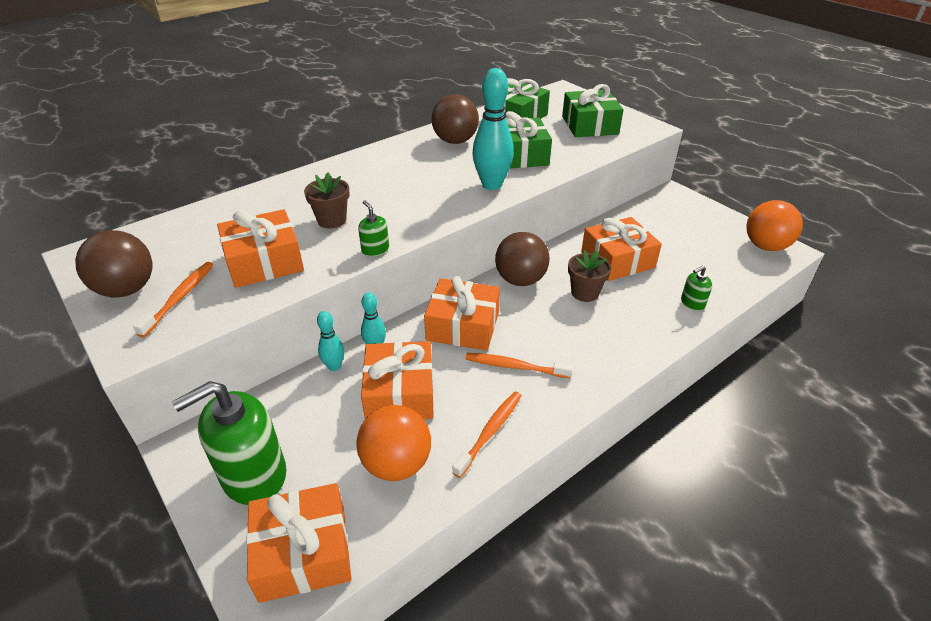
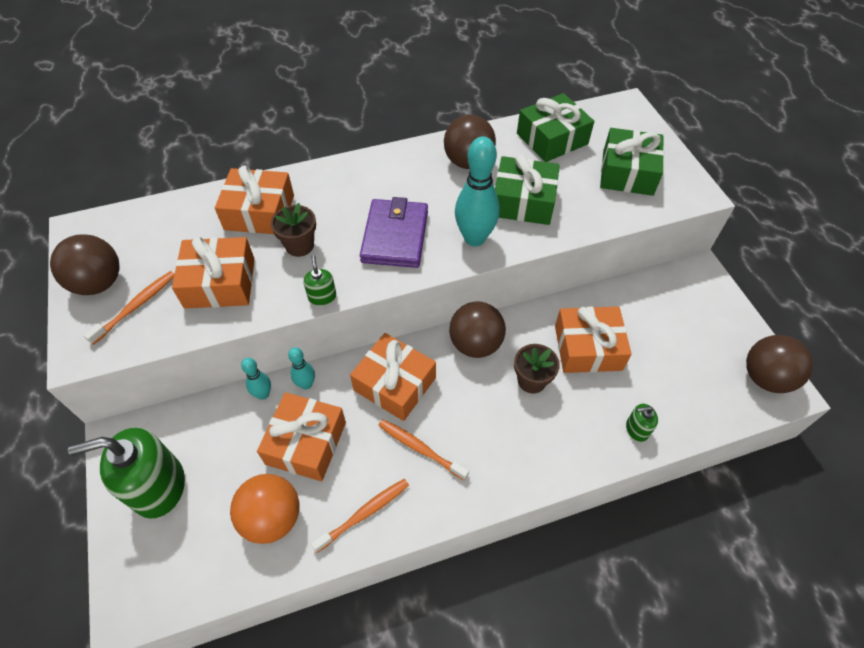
camera: 20 degrees right, 15 degrees up
orange gift [246,483,351,603] -> orange gift moved to [215,165,294,234]
orange ball [746,200,803,251] -> brown ball [746,335,813,393]
none -> purple wallet [360,197,428,268]

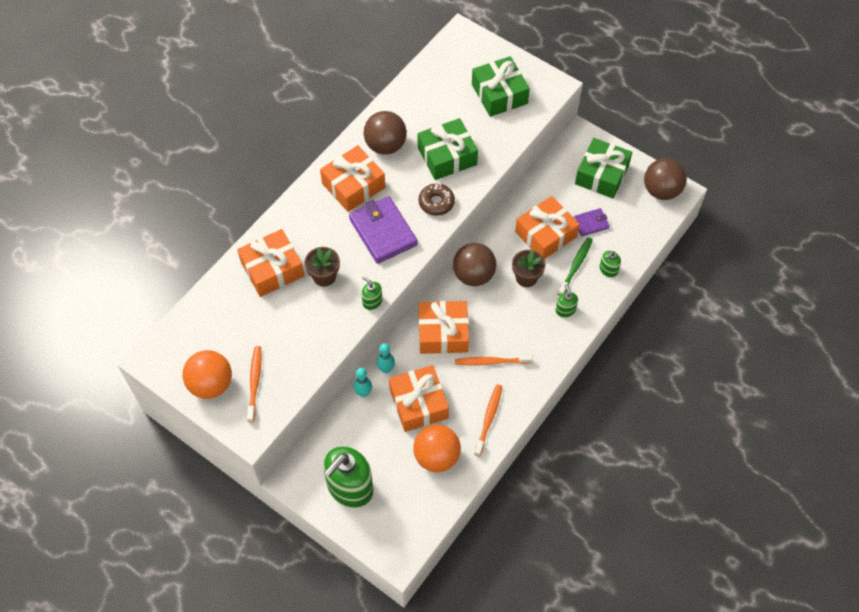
camera: 35 degrees left, 5 degrees up
brown ball [50,234,120,295] -> orange ball [182,350,232,399]
orange gift [172,236,255,308] -> orange gift moved to [320,145,385,212]
turquoise bowling pin [455,136,500,246] -> brown donut [418,183,455,216]
green gift [517,93,594,162] -> green gift moved to [575,138,632,198]
none -> green soap dispenser [556,284,578,317]
none -> green toothbrush [558,237,593,296]
none -> purple wallet [573,208,610,236]

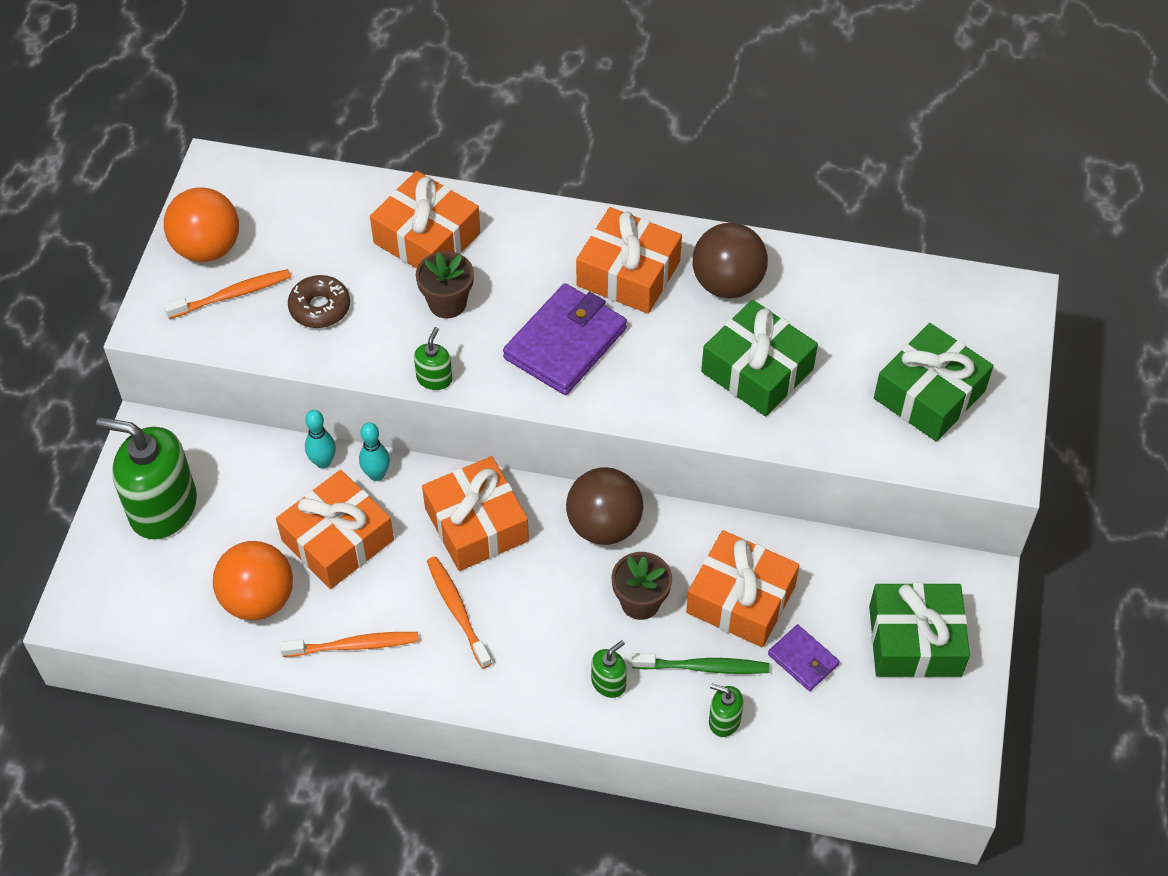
camera: 65 degrees right, 5 degrees down
brown donut [418,183,455,216] -> brown donut moved to [288,275,350,328]
brown ball [644,158,687,200] -> none

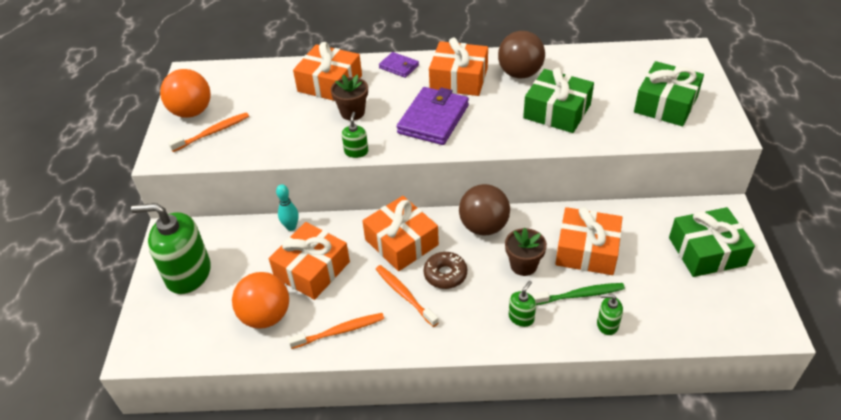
camera: 10 degrees left, 10 degrees down
brown donut [288,275,350,328] -> brown donut moved to [423,252,467,289]
turquoise bowling pin [359,422,390,481] -> none
purple wallet [768,625,840,691] -> purple wallet moved to [379,52,419,78]

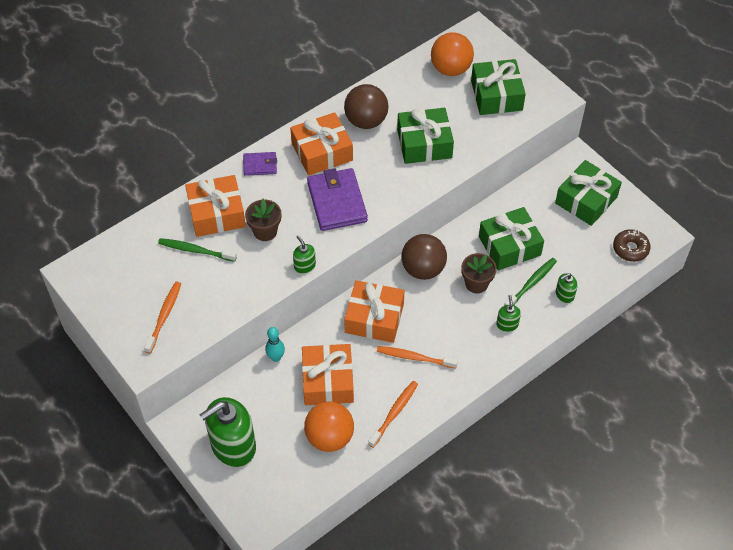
camera: 40 degrees left, 10 degrees up
orange ball [160,69,211,118] -> orange ball moved to [431,32,474,76]
brown donut [423,252,467,289] -> brown donut moved to [613,229,651,262]
orange gift [555,207,622,275] -> green gift [479,207,544,270]
none -> green toothbrush [158,238,237,262]

